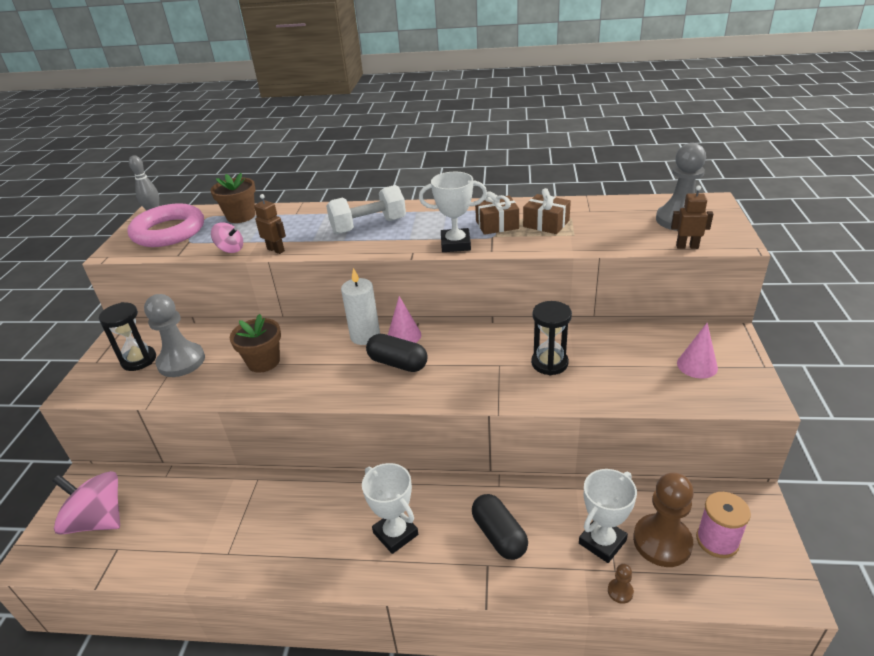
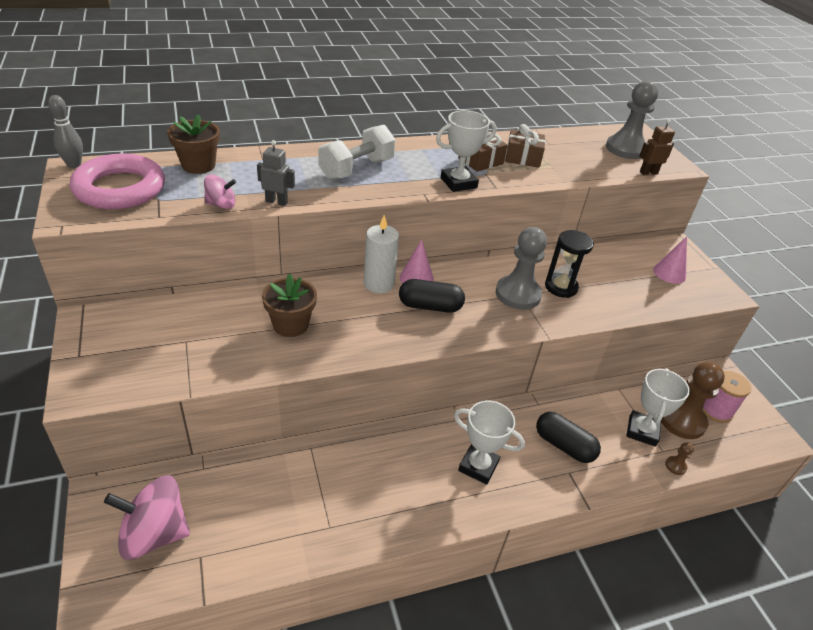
camera: 30 degrees left, 5 degrees up
black hourglass [99,302,156,371] -> none
grey pawn [144,294,205,377] -> grey pawn moved to [496,227,547,310]
brown robot [254,194,286,254] -> grey robot [257,140,295,206]

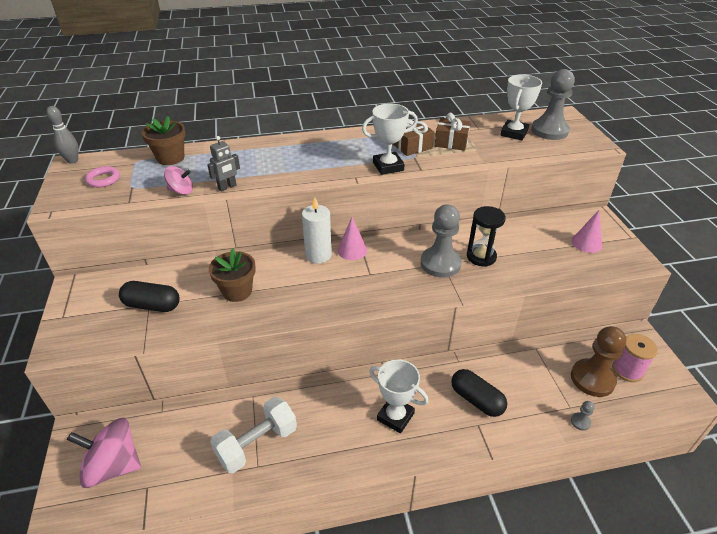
camera: 10 degrees right, 0 degrees up
pink ring [70,153,165,209] -> pink ring [85,166,120,187], size x0.46
grey robot [257,140,295,206] -> grey robot turned 120 degrees clockwise [207,136,240,192]
white dumbbell [318,125,396,180] -> white dumbbell moved to [210,396,297,473]
black capsule [399,279,465,313] -> black capsule moved to [119,281,179,312]
white trophy [626,368,690,447] -> white trophy moved to [500,74,542,140]
brown robot [639,119,675,175] -> none
brown pawn [665,442,694,475] -> grey pawn [571,401,594,431]

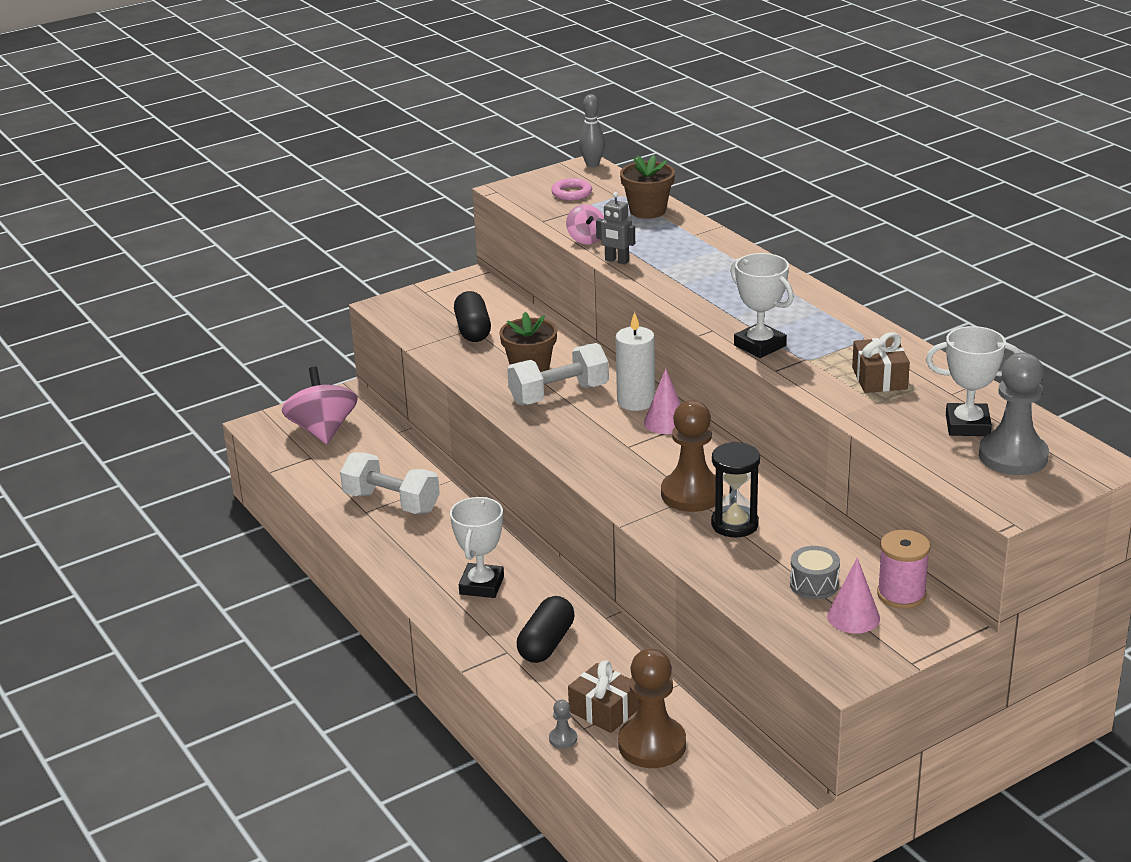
camera: 70 degrees right, 10 degrees down
brown gift [393,119,434,156] -> brown gift moved to [568,660,639,733]
grey pawn [420,204,462,278] -> brown pawn [661,400,716,512]
pink spool [612,334,658,382] -> pink spool moved to [877,530,930,609]
none -> white dumbbell [507,343,609,405]
none -> grey drum [790,546,840,599]

